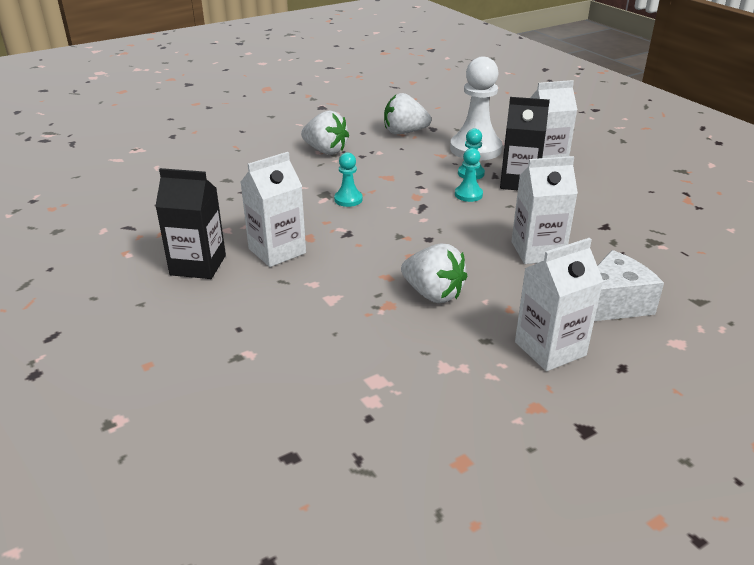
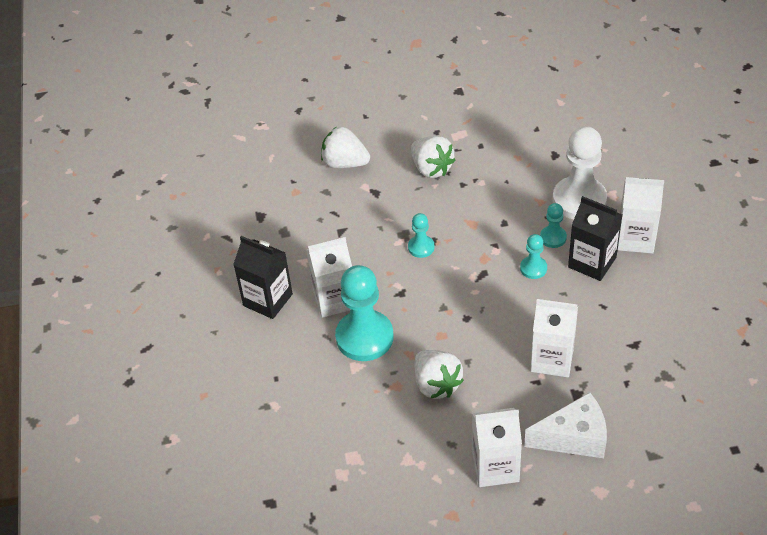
camera: 25 degrees right, 15 degrees up
white strawberry [384,93,431,135] -> white strawberry moved to [321,127,370,168]
none -> turquoise pawn [335,265,394,361]

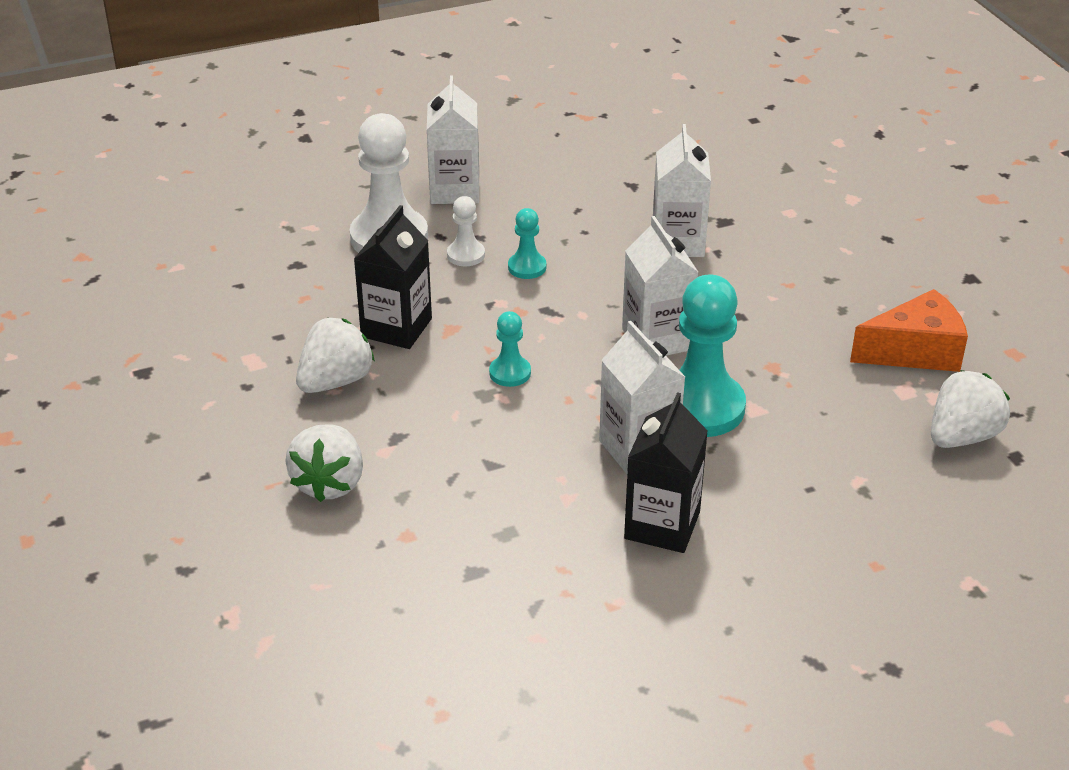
camera: 105 degrees left, 10 degrees down
white strawberry [415,350,464,399] -> white strawberry moved to [931,370,1010,448]
white carton [472,408,522,487] -> white carton moved to [622,216,698,356]
white cheese [524,392,607,458] -> none
turquoise pawn [540,203,567,248] -> white pawn [447,196,485,266]
black carton [568,196,622,281] -> black carton moved to [354,205,432,349]
none -> orange cheese [850,289,968,372]

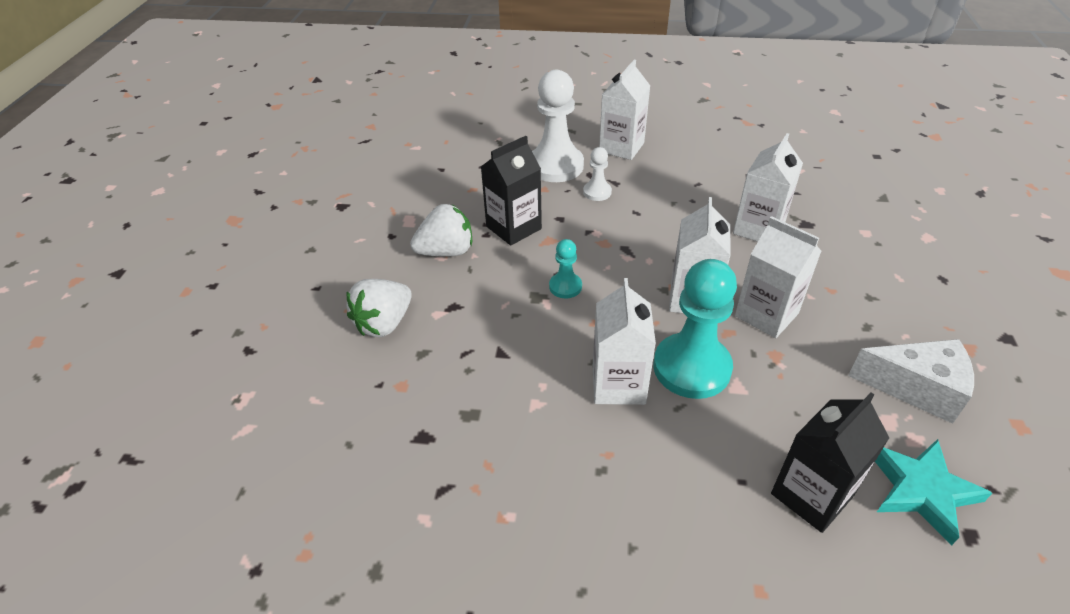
camera: 30 degrees right, 5 degrees up
turquoise pawn [508,208,546,279] -> none
black carton [624,392,708,553] -> black carton moved to [771,393,889,533]
orange cheese [850,289,968,372] -> white cheese [848,339,974,424]
white strawberry [931,370,1010,448] -> turquoise star [875,439,992,545]
none -> white carton [735,216,822,338]

